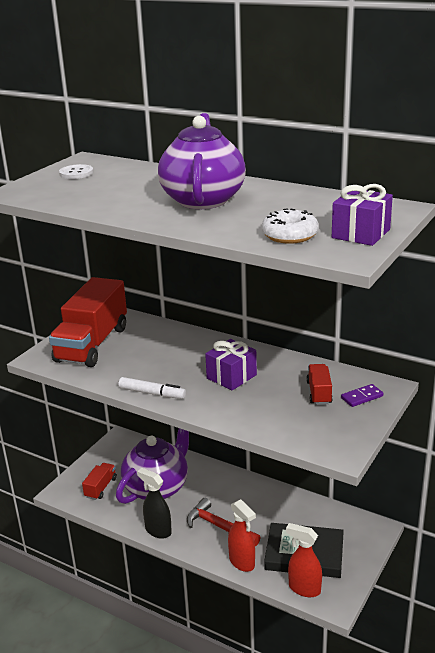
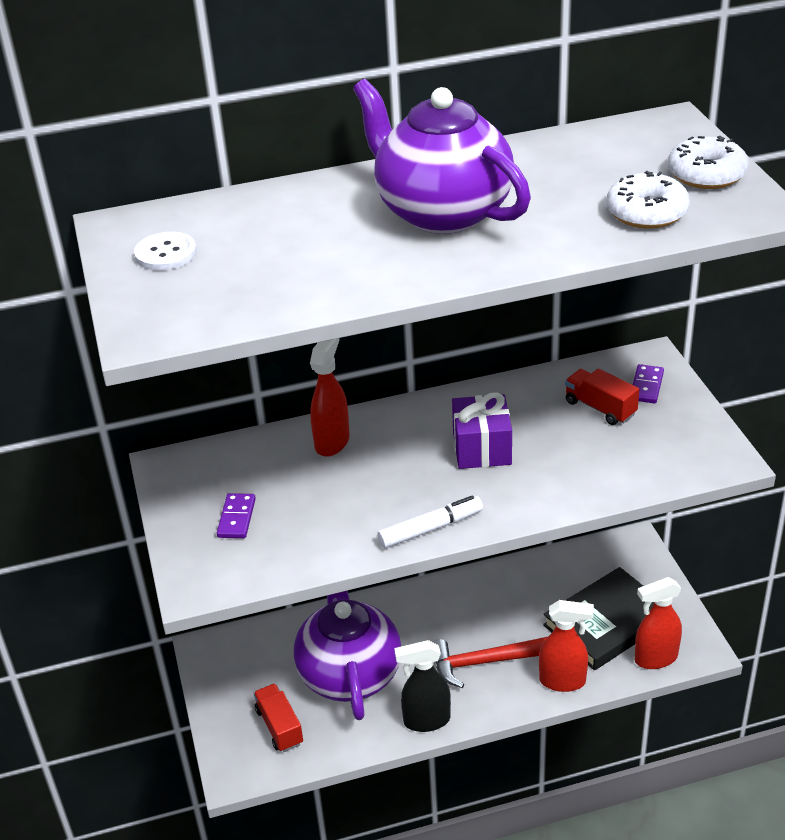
camera: 45 degrees left, 10 degrees up
red truck [49,277,127,367] -> purple domino [217,493,256,538]
purple gift [332,184,393,246] -> white donut [668,136,749,189]
none -> red spray bottle [310,338,350,457]

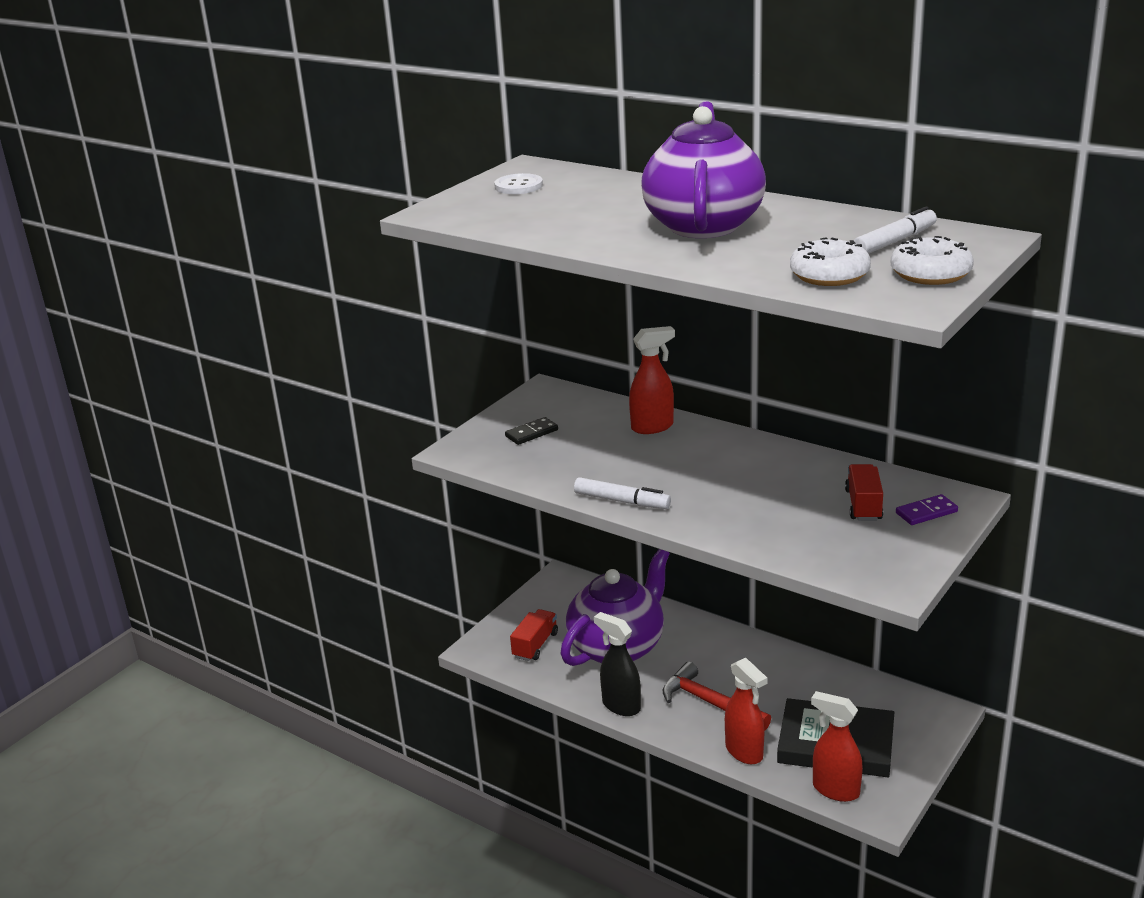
camera: 50 degrees right, 10 degrees down
purple domino [217,493,256,538] -> black domino [505,417,558,445]
purple gift [452,392,512,469] -> none
none -> white marker [854,207,937,254]

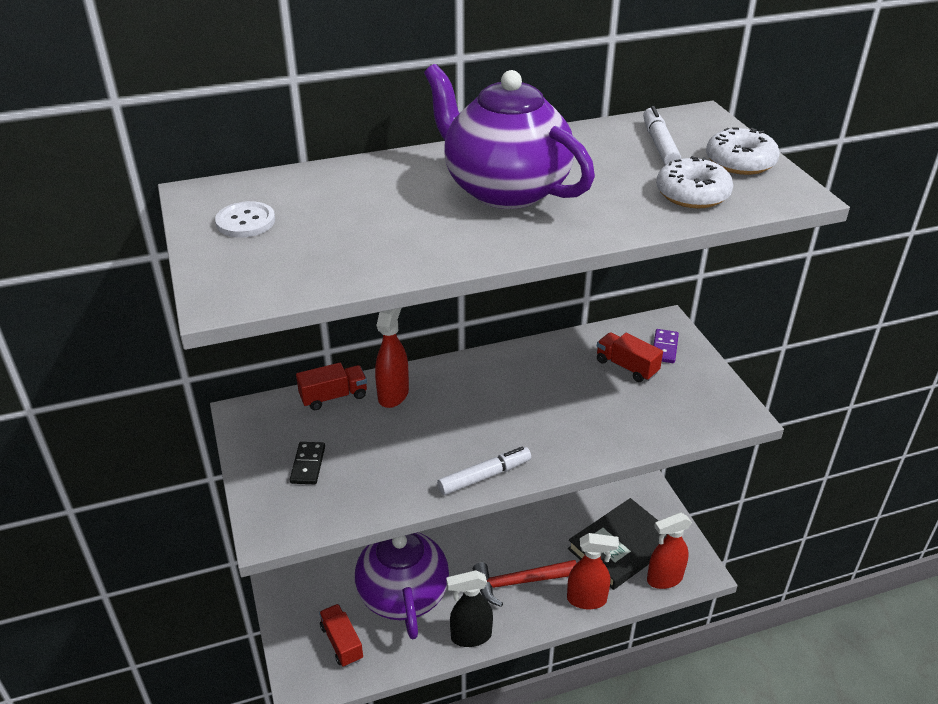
camera: 55 degrees left, 10 degrees up
none -> red truck [296,363,367,410]

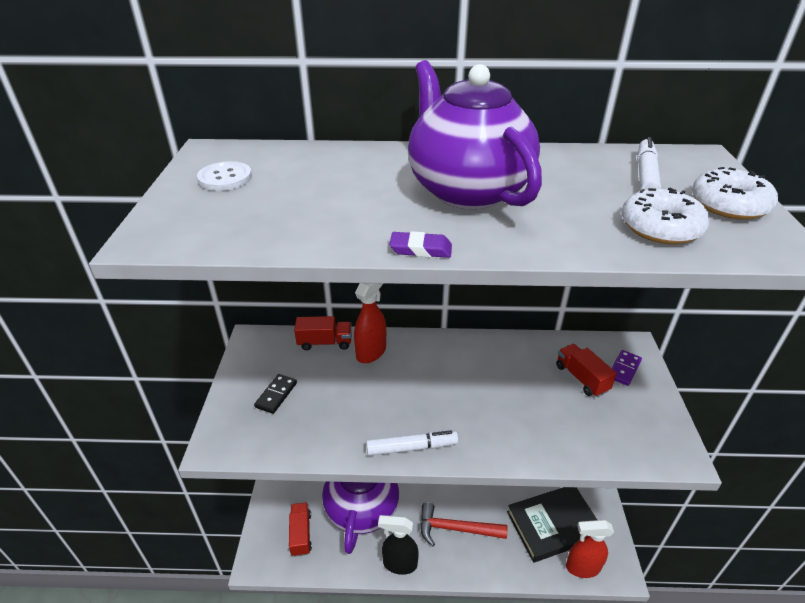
camera: 20 degrees right, 0 degrees up
red spray bottle [567,533,619,609] -> none
none -> purple eraser [389,231,452,258]

